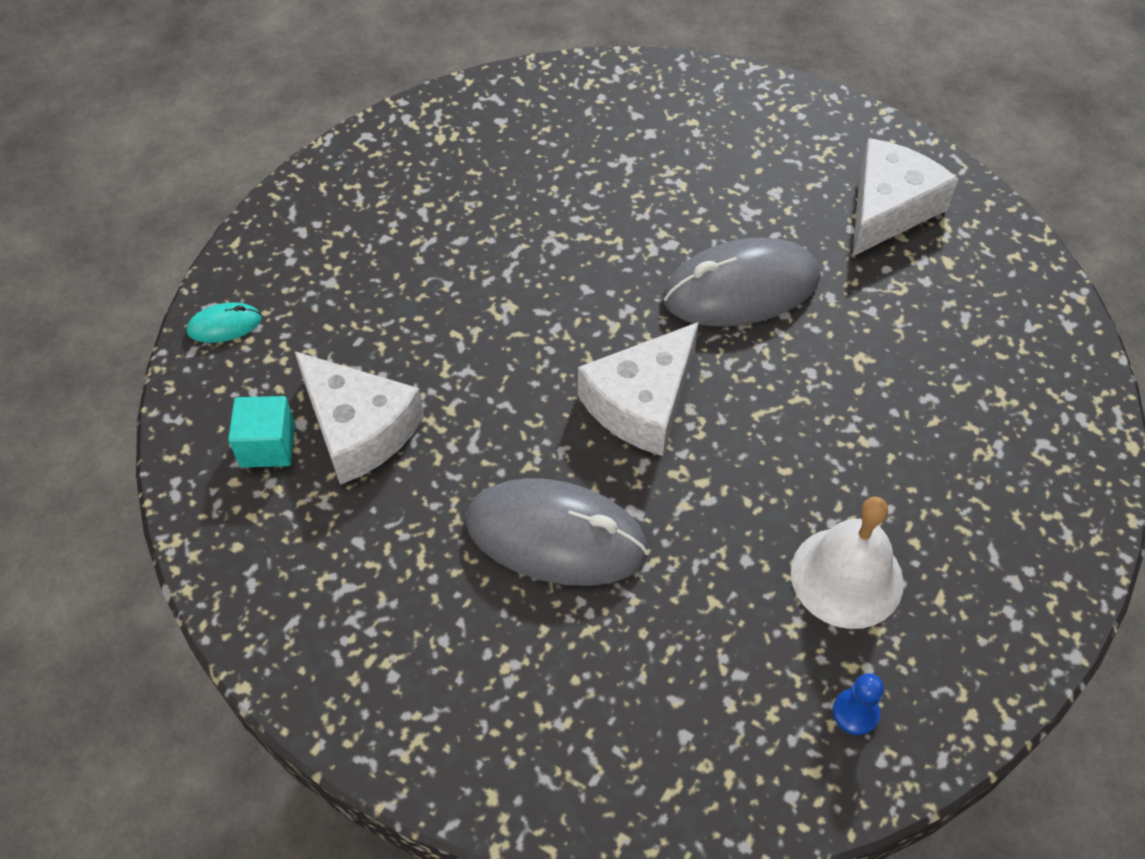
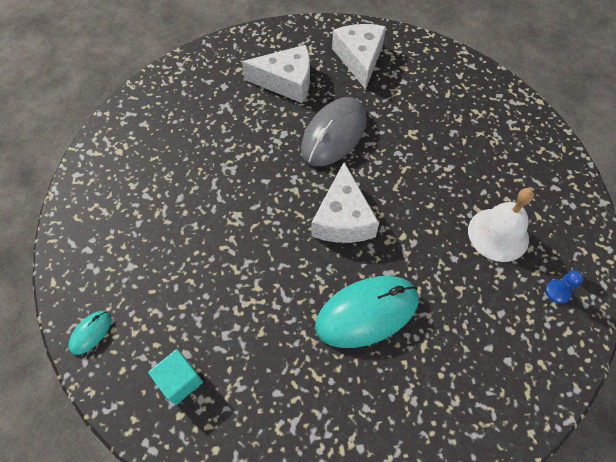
camera: 40 degrees left, 5 degrees up
white cheese [294,351,424,485] -> white cheese moved to [242,45,310,103]
grey mouse [466,478,649,586] -> turquoise mouse [315,276,419,348]

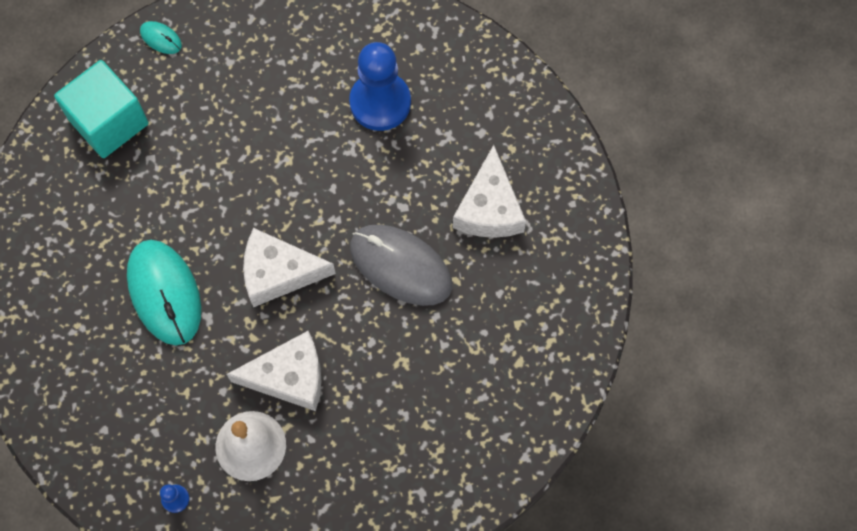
camera: 90 degrees right, 10 degrees up
turquoise cube [148,349,203,405] -> turquoise cube [54,60,149,158], size x1.84
white cheese [332,24,386,89] -> white cheese moved to [226,331,321,411]
none -> blue pawn [349,42,411,131]

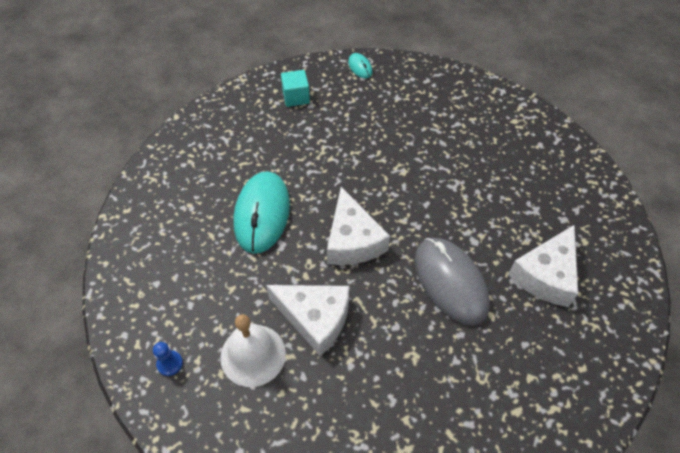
camera: 30 degrees right, 15 degrees down
turquoise cube [54,60,149,158] -> turquoise cube [281,70,310,107], size x0.54
white cheese [243,228,336,307] -> white cheese turned 135 degrees counterclockwise [327,187,390,265]
blue pawn [349,42,411,131] -> none

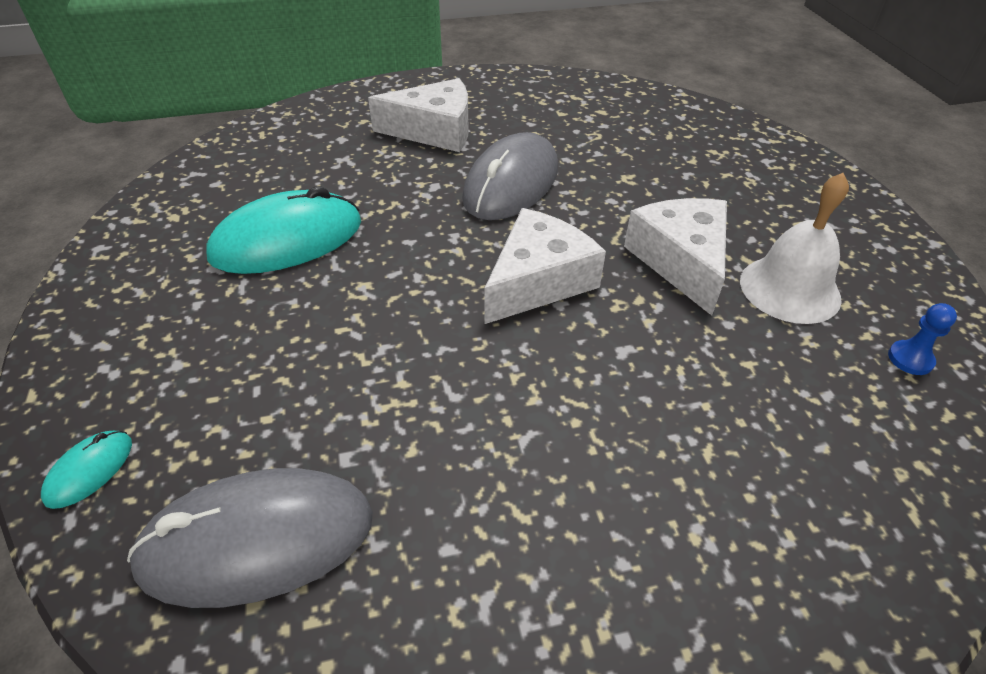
camera: 125 degrees left, 10 degrees down
turquoise mouse [233,171,290,254] -> turquoise mouse moved to [206,187,361,274]
turquoise cube [281,70,310,107] -> grey mouse [127,468,373,608]

